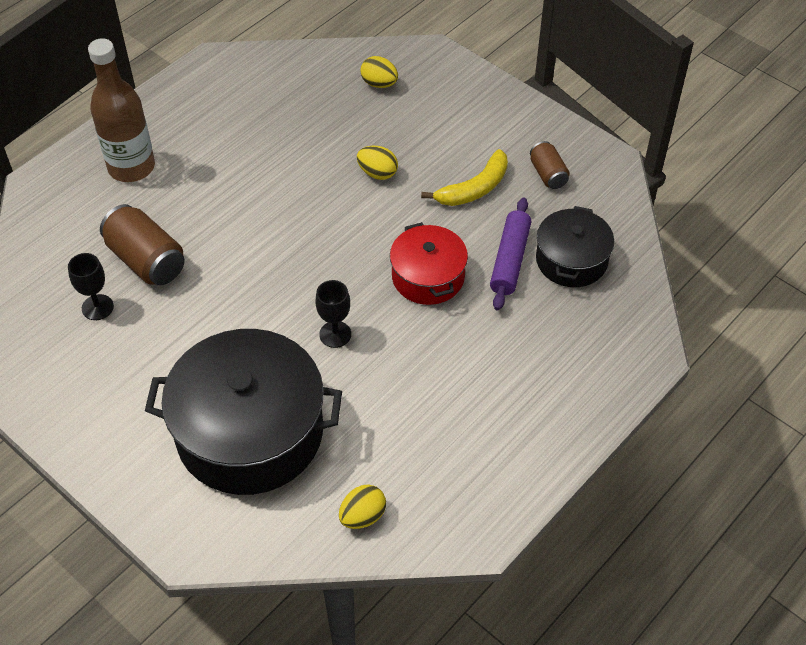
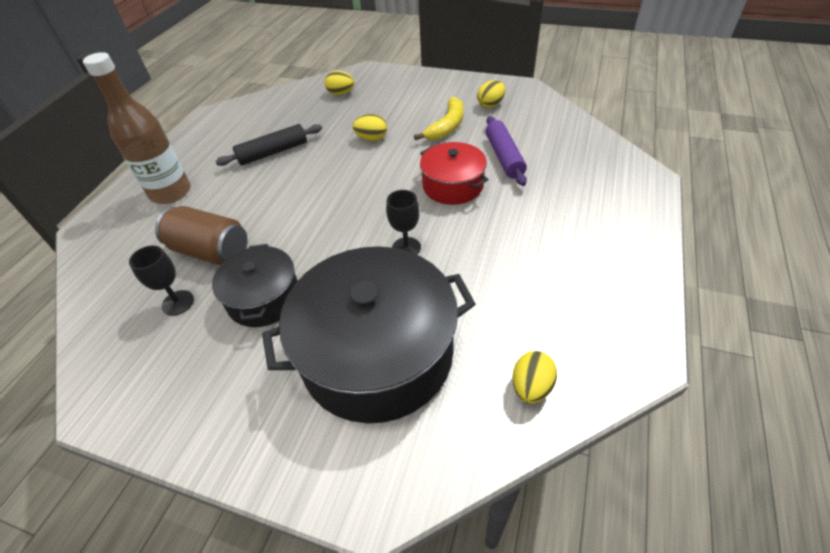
camera: 20 degrees left, 5 degrees down
brown can [530,141,570,189] -> yellow egg [477,80,505,108]
black pot [536,206,614,287] -> black pot moved to [212,244,298,327]
none -> black rolling pin [215,124,322,166]

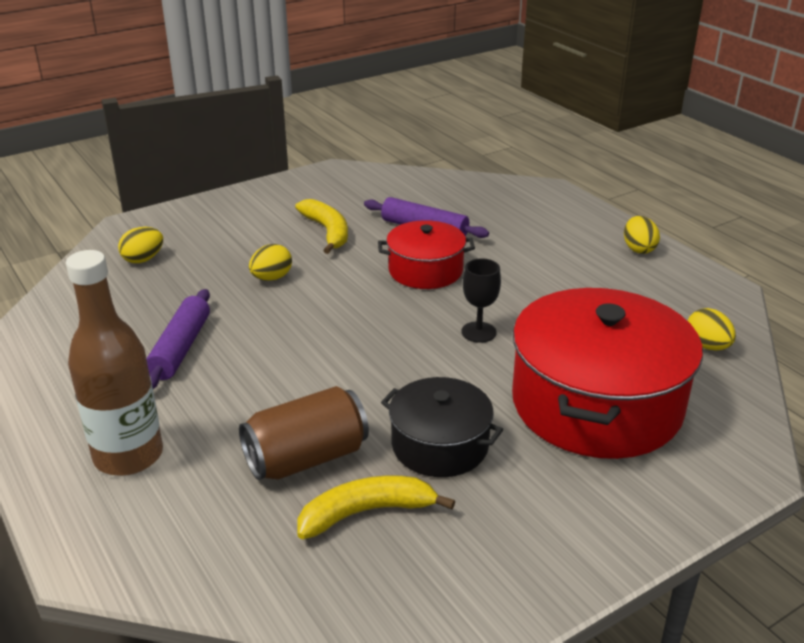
camera: 55 degrees left, 15 degrees down
black goblet [129,245,194,316] -> yellow banana [297,476,455,539]
black rolling pin [215,124,322,166] -> purple rolling pin [146,289,210,389]
black pot [262,246,476,423] -> red pot [512,288,703,459]
yellow egg [477,80,505,108] -> yellow egg moved to [624,216,660,254]

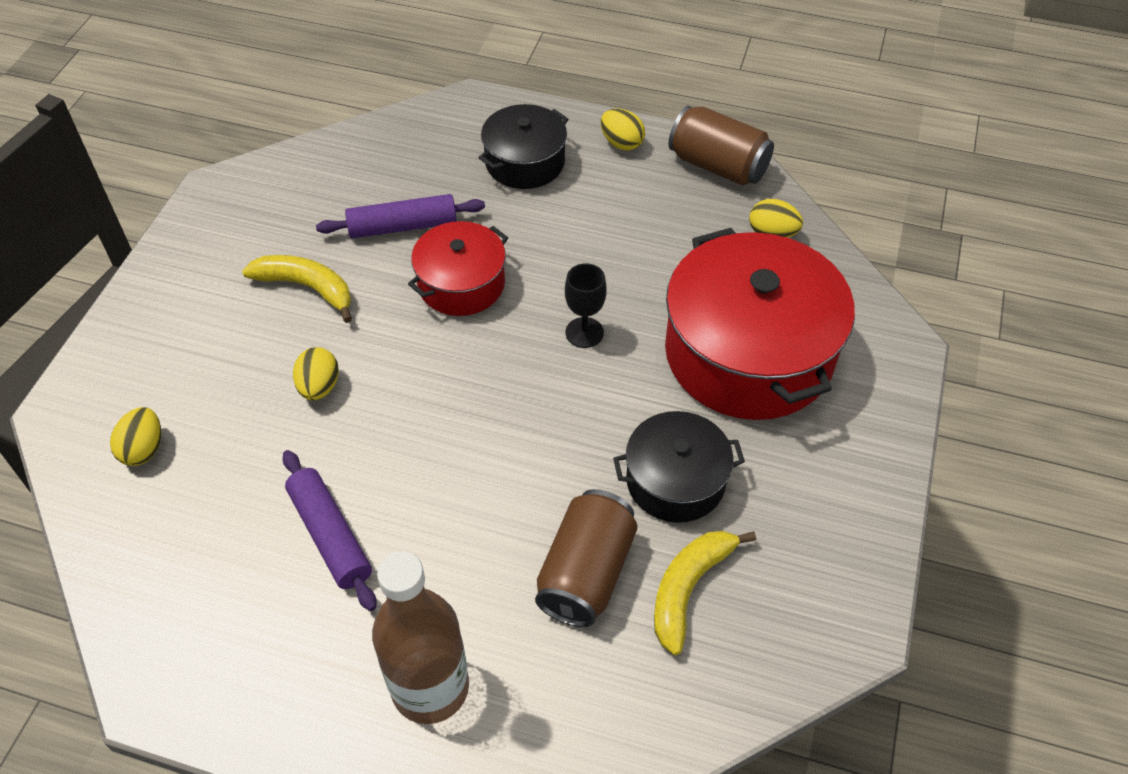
camera: 40 degrees left, 20 degrees up
none -> black pot [479,104,569,189]
none -> brown can [668,106,774,186]

